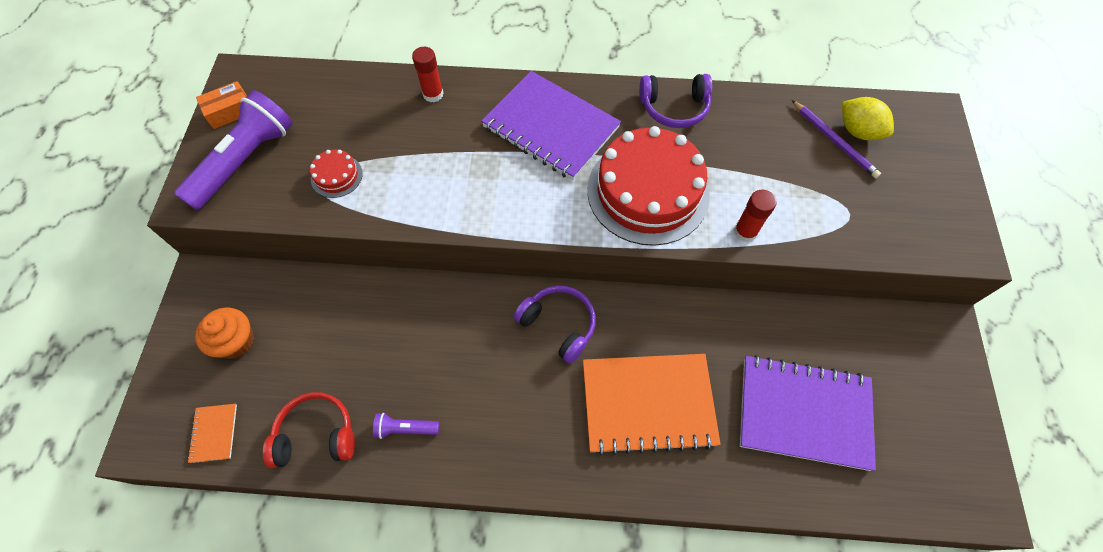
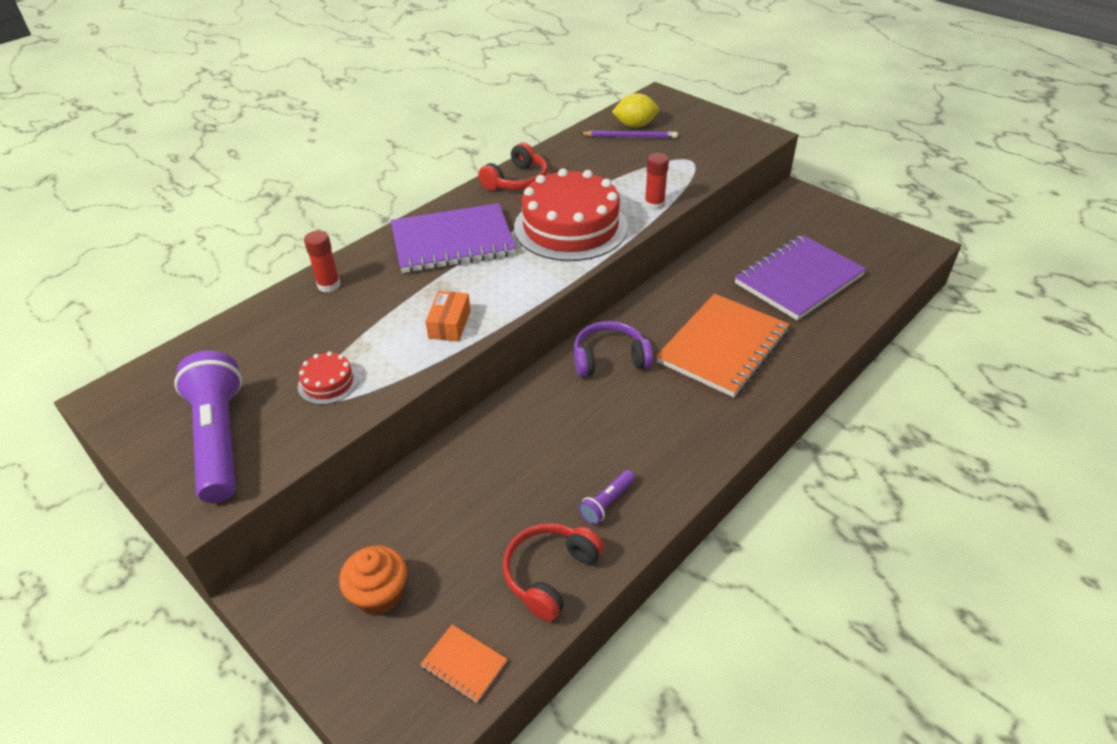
camera: 50 degrees left, 20 degrees down
orange box [196,81,247,129] -> orange box moved to [425,291,471,342]
purple headphones [639,74,712,128] -> red headphones [478,143,548,191]

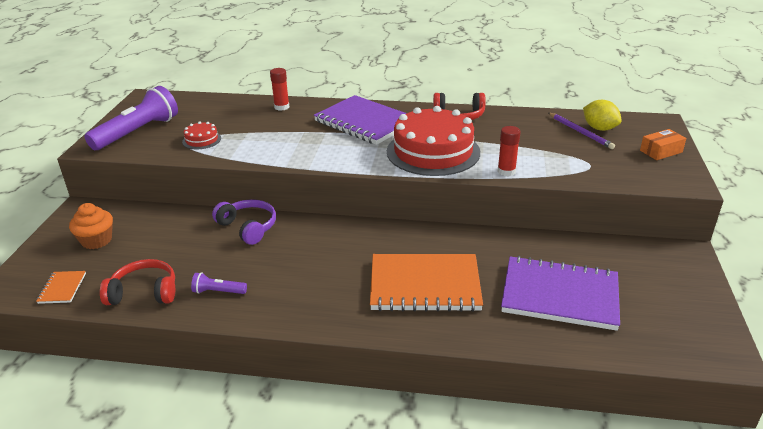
camera: 55 degrees right, 10 degrees down
orange box [425,291,471,342] -> orange box moved to [640,129,686,160]
purple headphones [574,321,653,377] -> purple headphones moved to [212,199,276,245]

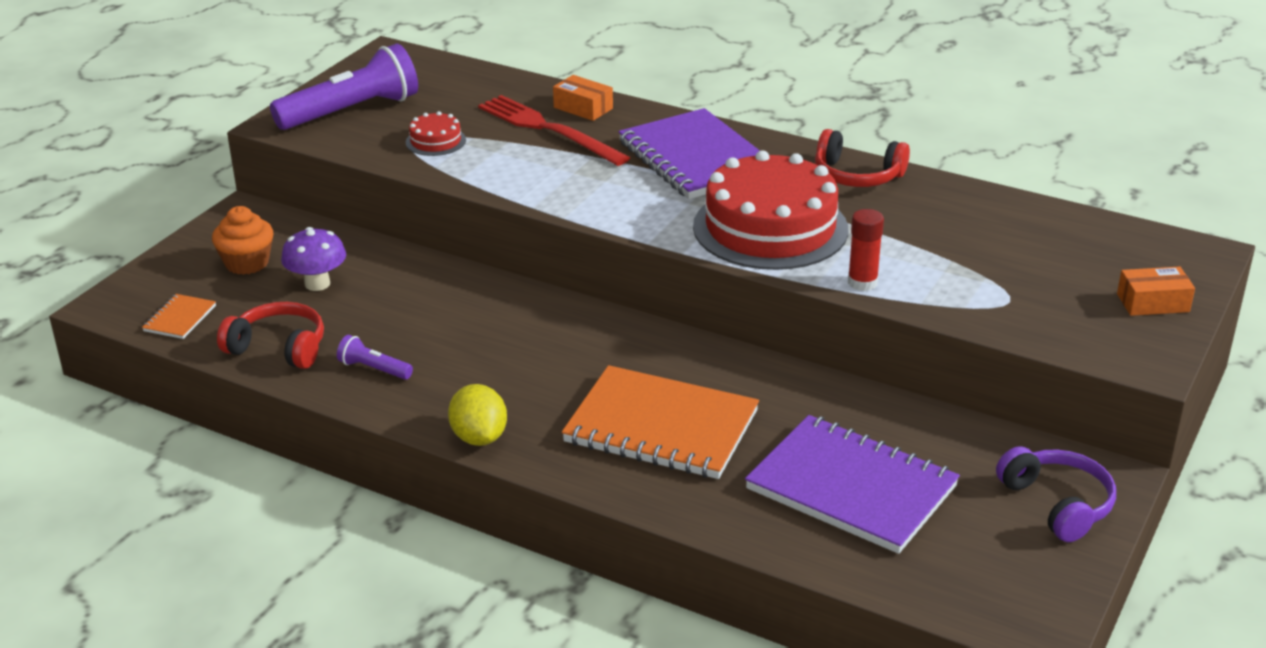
camera: 20 degrees right, 0 degrees up
purple headphones [212,199,276,245] -> purple headphones moved to [996,446,1116,542]
red glue stick [270,68,290,111] -> orange box [553,75,613,121]
purple pencil [549,113,615,149] -> none
yellow lemon [583,100,622,131] -> yellow lemon moved to [448,384,507,446]
none -> purple mushroom [281,227,346,291]
none -> red fork [478,95,630,166]

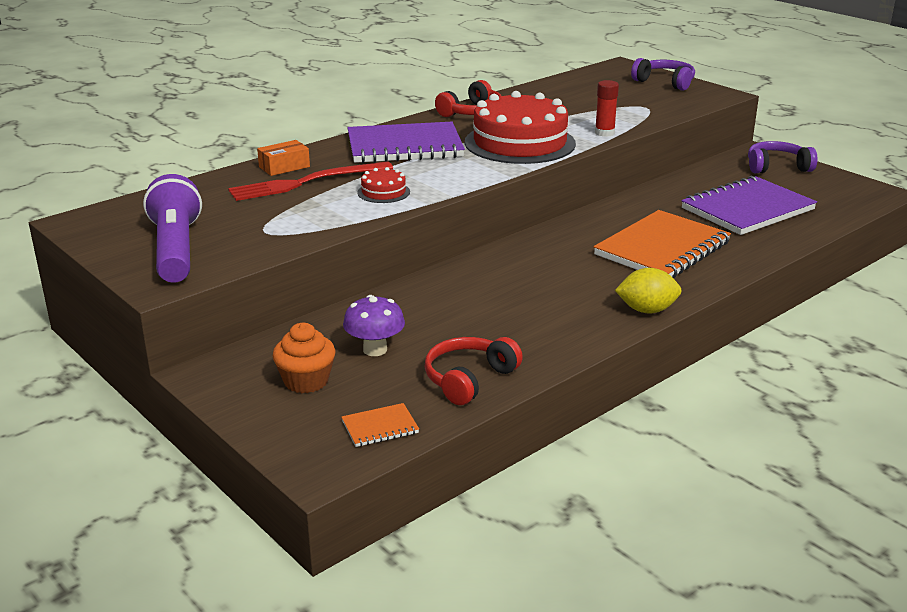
camera: 70 degrees left, 5 degrees down
orange notebook [142,294,216,339] -> orange notebook turned 60 degrees counterclockwise [342,403,419,447]
purple flashlight [337,335,413,380] -> none
red cake [406,111,466,156] -> red cake moved to [357,167,410,203]
orange box [1117,267,1195,316] -> purple headphones [631,58,695,91]

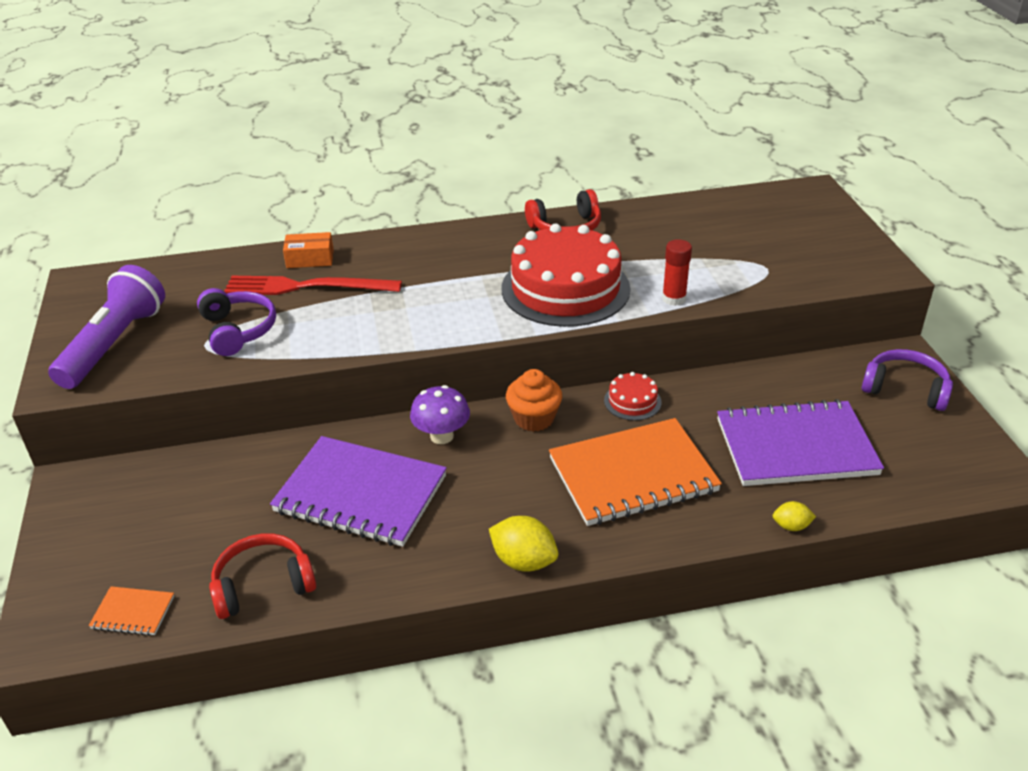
camera: 30 degrees right, 10 degrees up
orange cupcake [273,323,335,393] -> orange cupcake moved to [506,369,562,432]
purple mushroom [343,295,405,356] -> purple mushroom moved to [410,385,470,444]
purple notebook [347,122,465,163] -> purple notebook moved to [270,436,447,547]
red cake [357,167,410,203] -> red cake moved to [604,372,662,421]
purple headphones [631,58,695,91] -> purple headphones moved to [197,288,276,356]
none -> yellow lemon [773,501,816,531]

